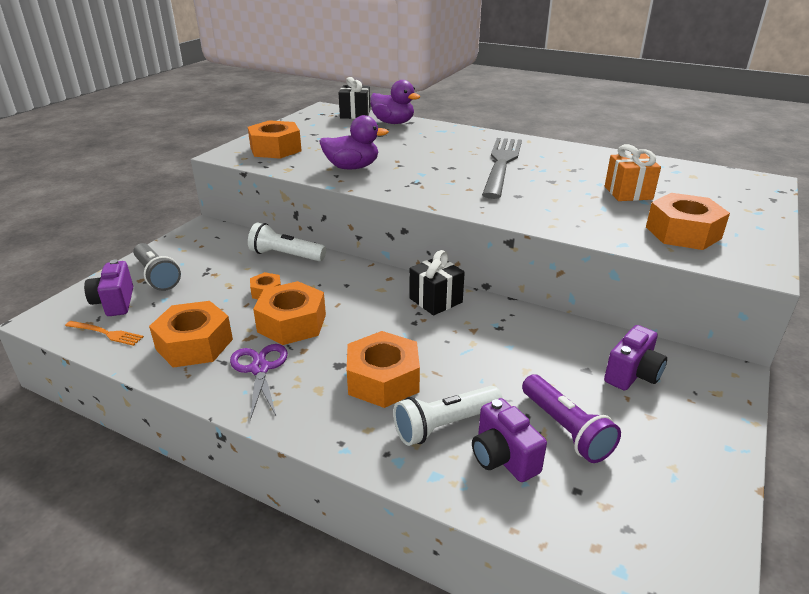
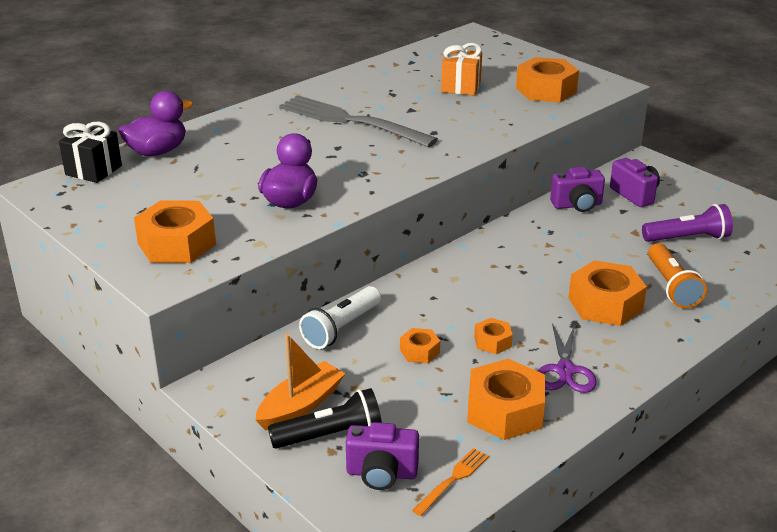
camera: 70 degrees left, 0 degrees up
grey flashlight [133,243,181,291] -> black flashlight [268,388,382,449]
purple scissors [230,344,288,420] -> purple scissors turned 90 degrees counterclockwise [538,323,597,393]
orange nut [253,281,326,345] -> orange nut [474,318,513,354], size x0.51
white flashlight [393,386,503,446] -> orange flashlight [648,243,707,309]
black gift [409,250,465,316] -> none
purple camera [472,398,547,482] -> purple camera moved to [550,167,605,212]
none -> orange boat [255,334,345,430]

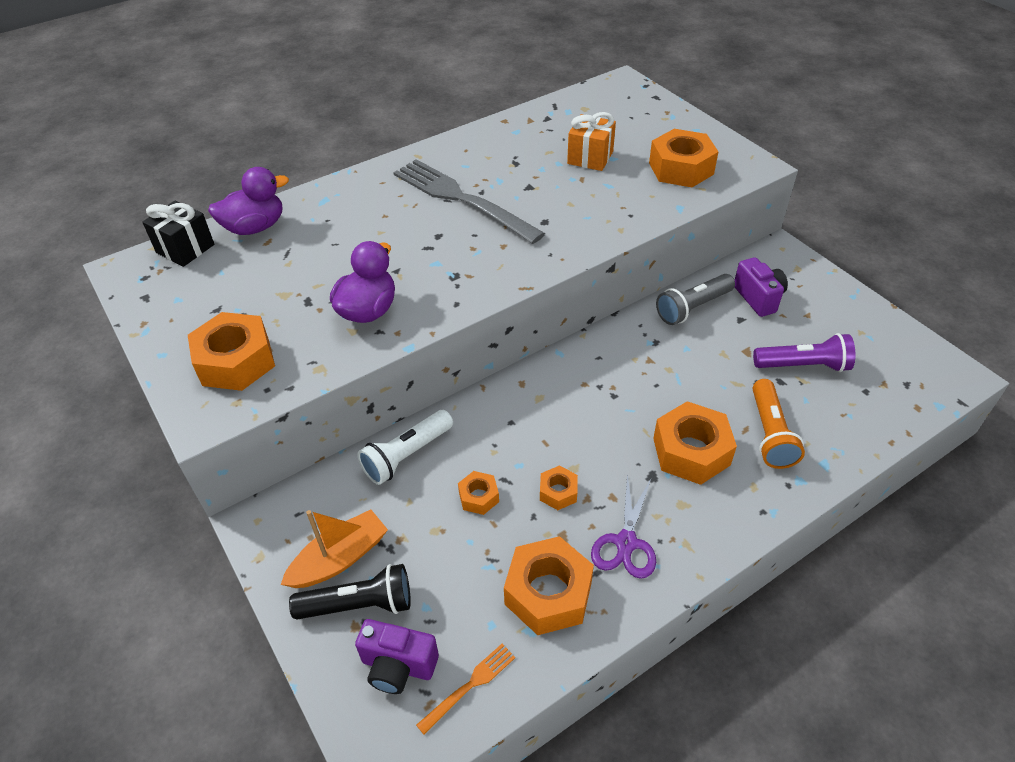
camera: 10 degrees right, 15 degrees up
purple camera [550,167,605,212] -> grey flashlight [656,274,735,325]

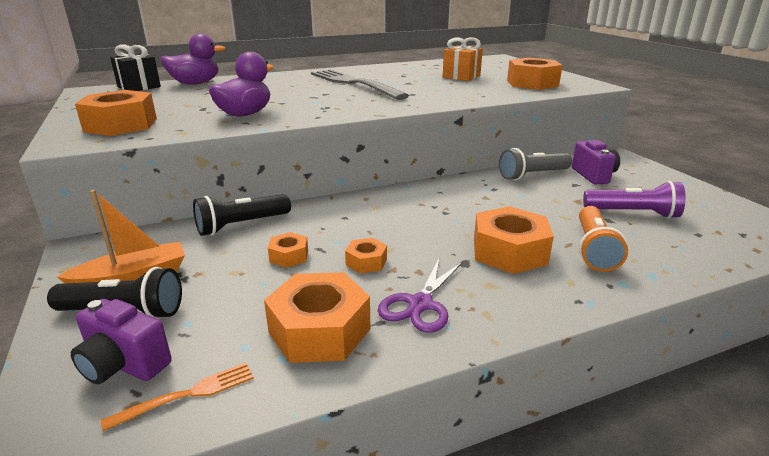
camera: 10 degrees right, 20 degrees down
white flashlight [357,410,453,485] -> black flashlight [193,194,291,236]

